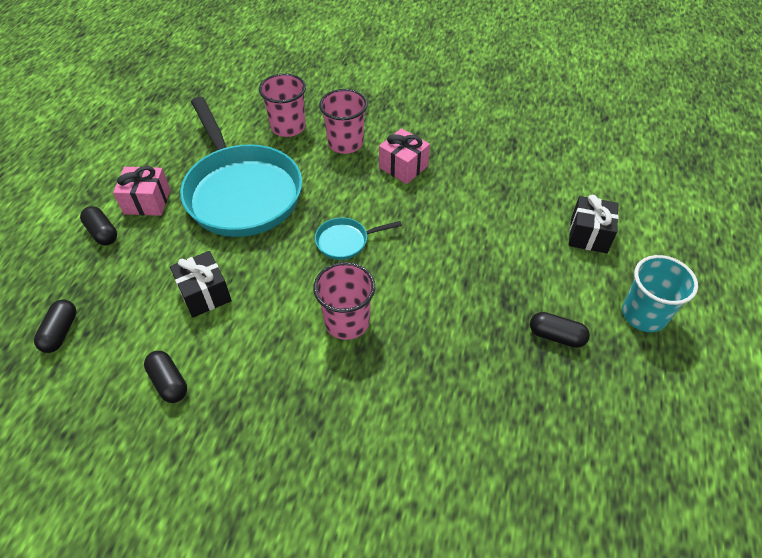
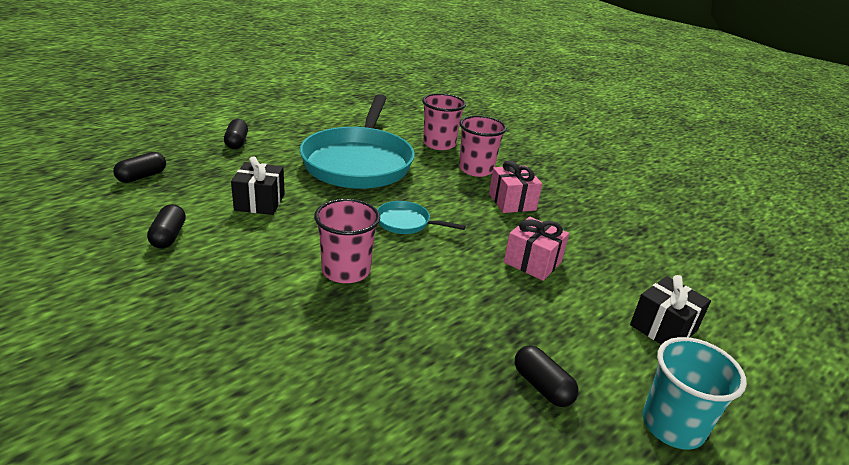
camera: 30 degrees right, 20 degrees down
pink gift [113,166,170,216] -> pink gift moved to [504,217,569,281]

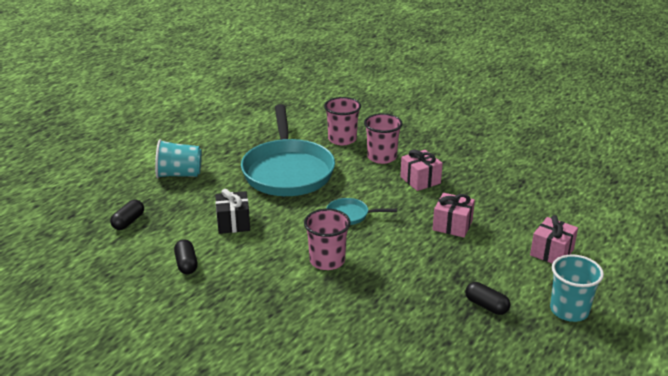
camera: 10 degrees left, 0 degrees up
black capsule [224,119,248,149] -> turquoise cup [155,139,202,178]
black gift [630,275,711,344] -> pink gift [530,215,578,263]

